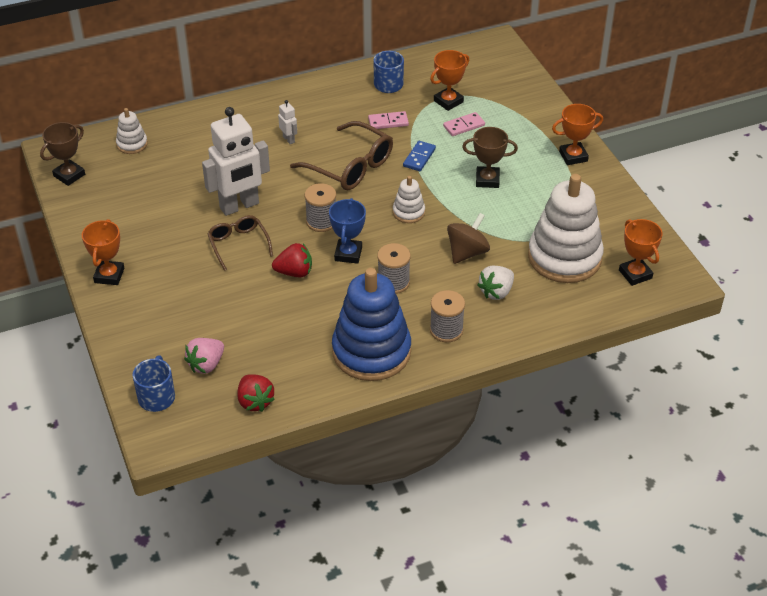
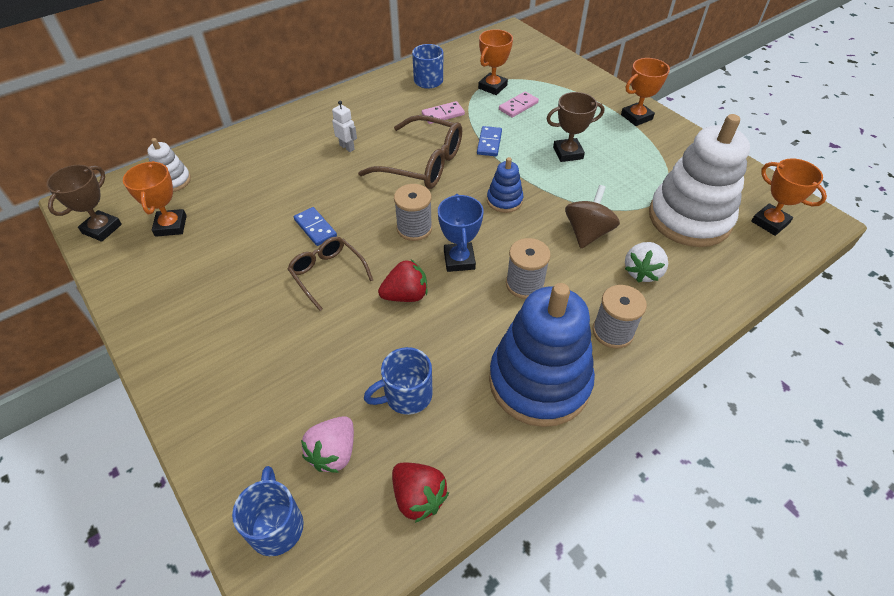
camera: 15 degrees left, 5 degrees up
orange trophy [82,219,124,285] -> orange trophy moved to [123,161,187,237]
white robot [202,107,270,216] -> blue domino [294,207,337,246]
white stacking toy [393,176,425,223] -> blue stacking toy [487,157,524,213]
none -> blue mug [364,347,433,415]

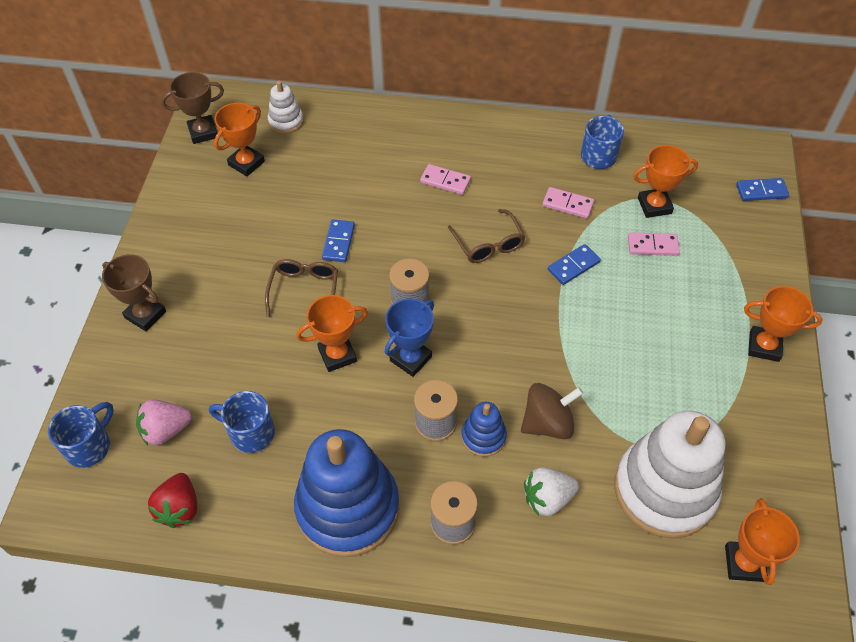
camera: 45 degrees right, 5 degrees up
white robot [332,101,357,152] -> pink domino [420,164,471,195]
brown glasses [358,115,462,189] -> brown glasses [448,209,525,263], size x0.62
red strawberry [378,260,427,302] -> orange trophy [296,295,368,372]
blue stacking toy [487,157,524,213] -> blue stacking toy moved to [461,402,507,457]
brown trophy [546,92,604,162] -> brown trophy moved to [102,254,166,331]
none -> blue domino [736,178,789,201]

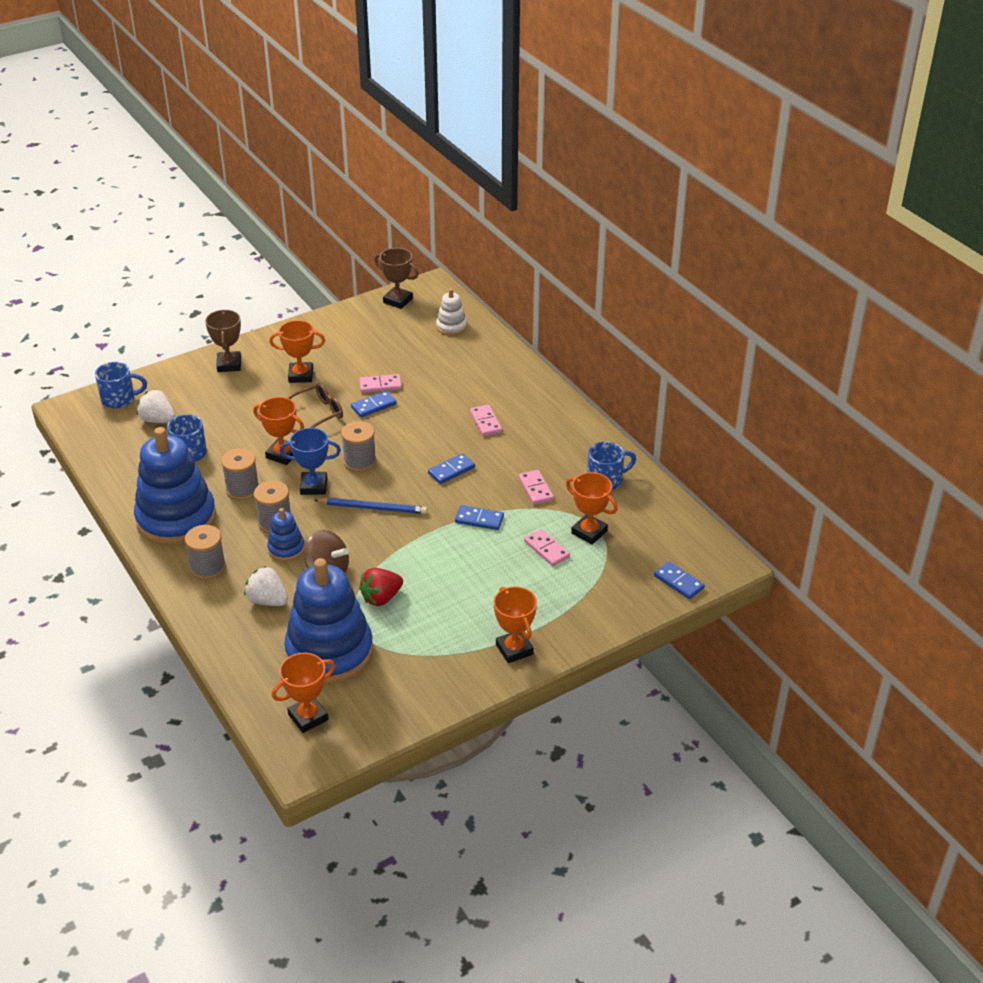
camera: 50 degrees right, 15 degrees down
pink strawberry [136,399,192,445] -> white strawberry [137,389,175,423]
red strawberry [148,473,197,528] -> red strawberry moved to [359,568,403,606]
orange trophy [214,103,265,176] -> orange trophy moved to [269,320,325,383]
brown glasses [448,209,525,263] -> blue domino [428,453,475,484]
white stacking toy [614,411,725,539] -> blue stacking toy [284,558,373,684]
none -> grey spool [221,448,259,500]
none -> blue pencil [315,498,427,514]
none -> pink domino [359,374,402,393]

